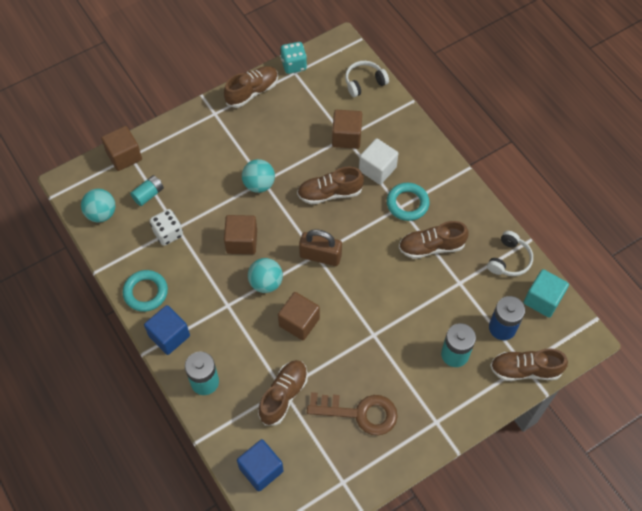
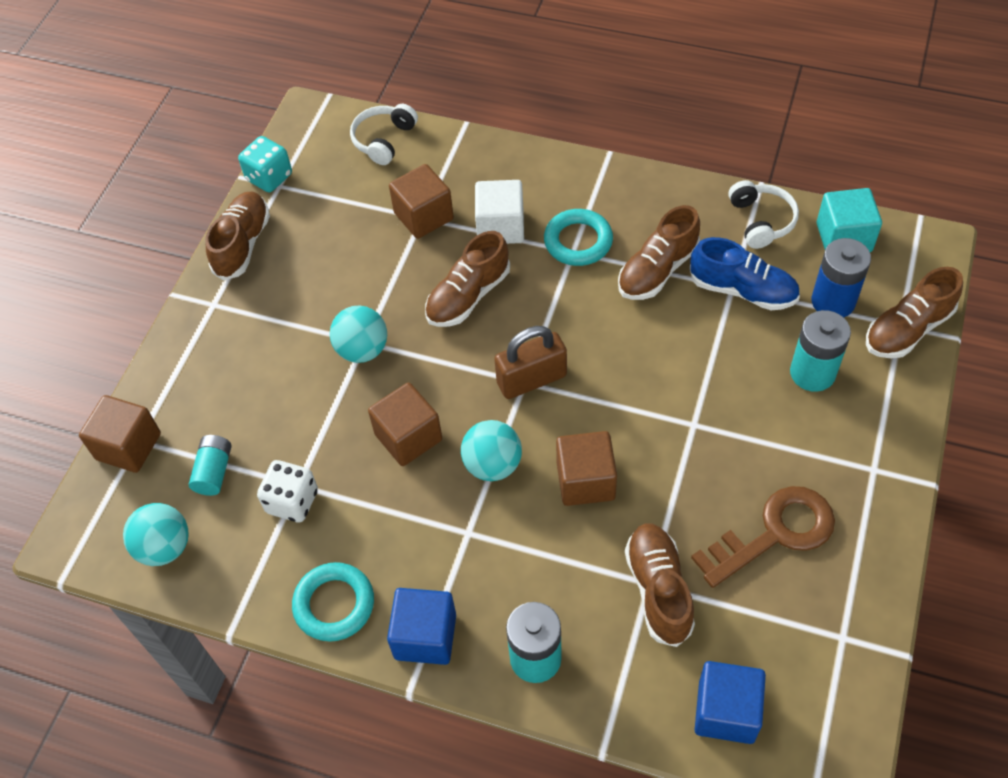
camera: 35 degrees left, 5 degrees down
none -> blue shoe [690,237,800,310]

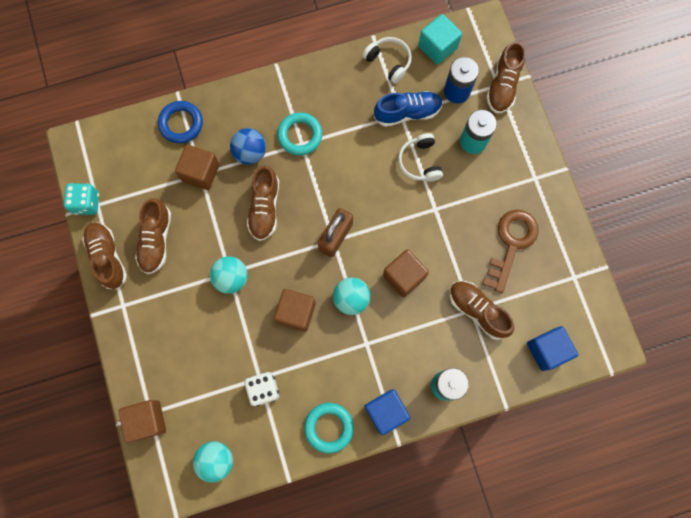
camera: 40 degrees left, 20 degrees up
turquoise battery [189,435,232,496] -> none
white headphones [350,104,418,165] -> white headphones moved to [398,133,443,182]
white cube [475,180,524,244] -> blue ball [230,128,266,165]
brown shoe [618,205,700,300] -> brown shoe moved to [135,198,171,274]
none -> blue ring [158,101,203,144]

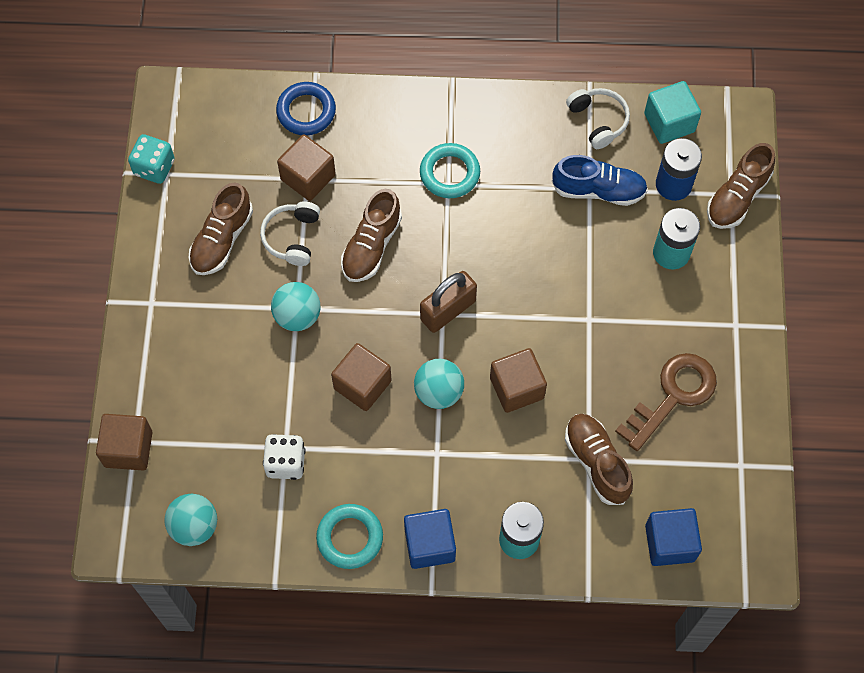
camera: 20 degrees right, 10 degrees down
brown shoe [82,222,127,289] -> none
blue ball [230,128,266,165] -> none
white headphones [398,133,443,182] -> white headphones moved to [260,201,320,266]

